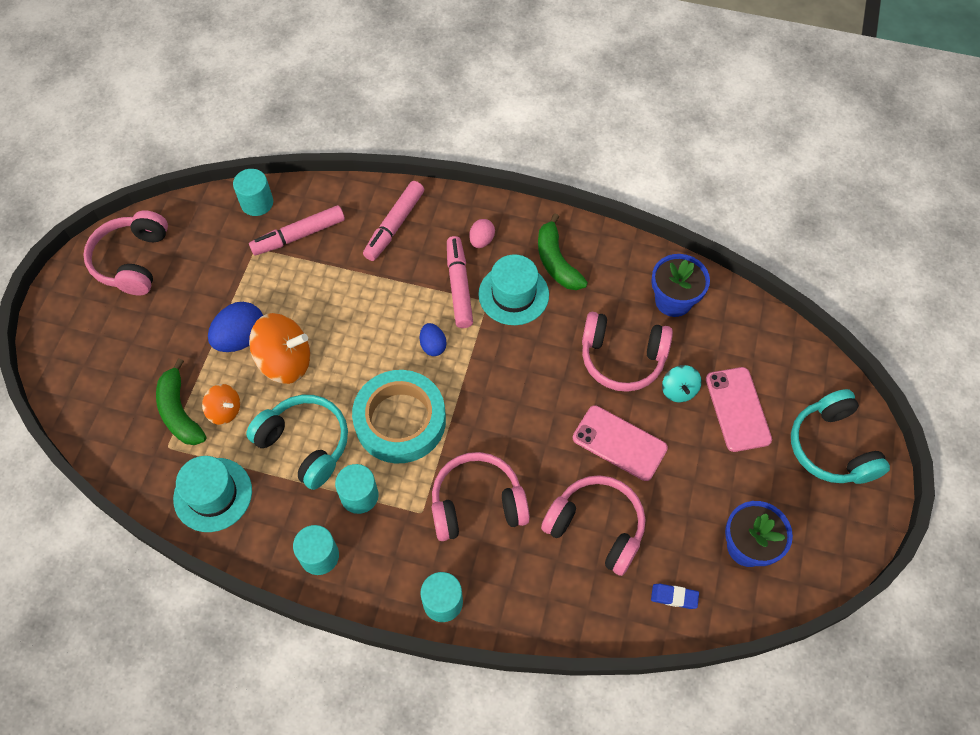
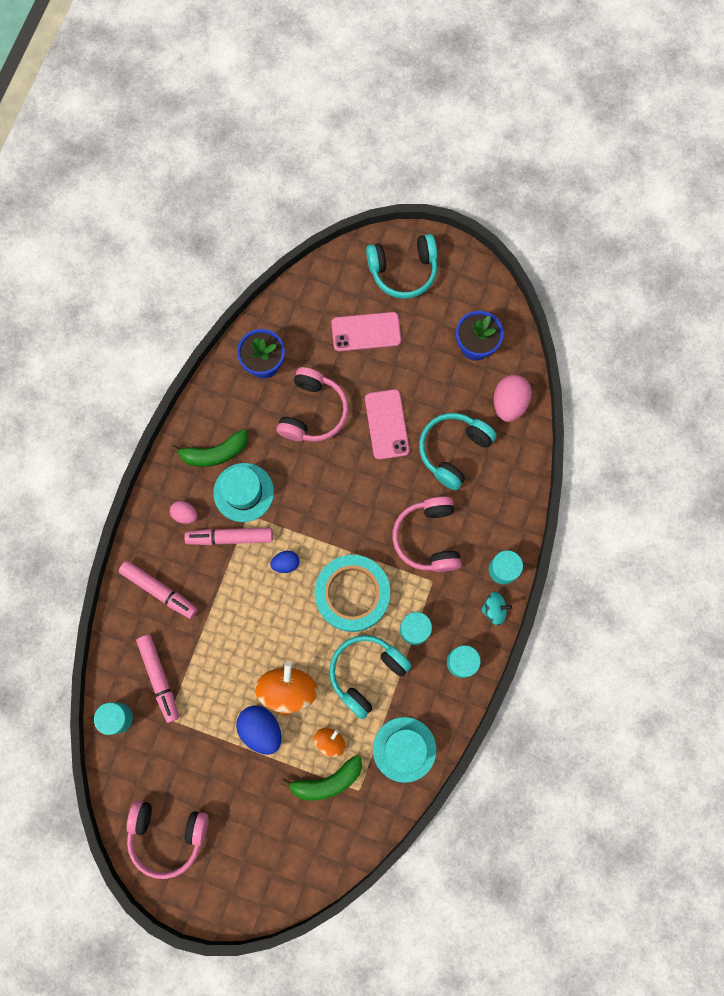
camera: 85 degrees left, 15 degrees up
pink headphones [541,475,645,576] -> turquoise headphones [419,413,497,490]
pink phone [573,405,668,481] -> pink phone turned 45 degrees counterclockwise [365,389,410,460]
blue eraser [651,584,699,609] -> pink egg [494,375,532,422]
turquoise spinning top [662,365,702,402] -> turquoise spinning top moved to [481,592,512,625]

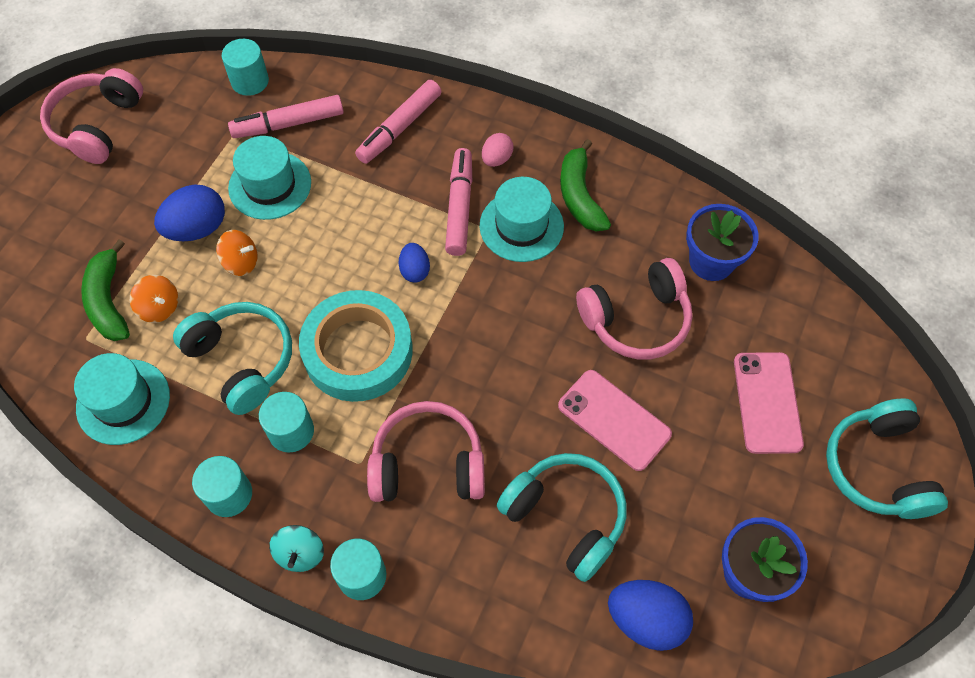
camera: 95 degrees right, 15 degrees down
orange spinning top [255,662,318,717] -> orange spinning top [216,230,258,276], size x0.55
pink headphones [276,367,349,442] -> pink headphones turned 45 degrees counterclockwise [576,258,693,359]
pink phone [365,389,410,460] -> pink phone turned 45 degrees clockwise [558,370,672,471]
pink egg [494,375,532,422] -> blue egg [608,580,693,651]
none -> turquoise hat [228,136,311,220]

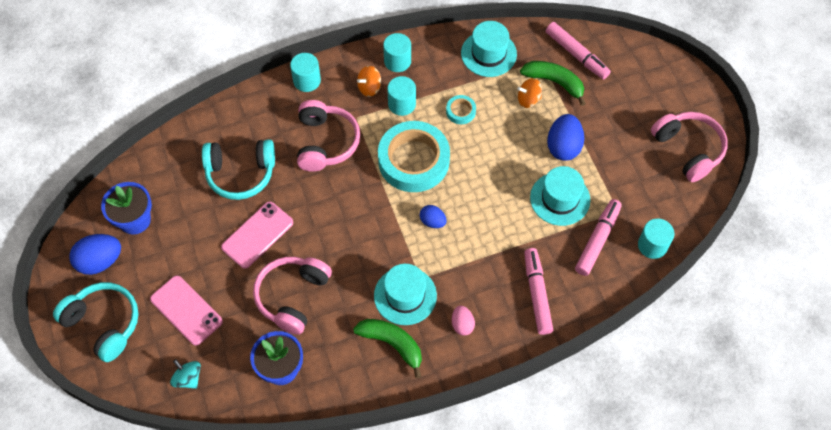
camera: 135 degrees right, 0 degrees up
turquoise headphones [173,302,292,415] -> turquoise tape [446,95,476,124]
orange spinning top [216,230,258,276] -> orange spinning top moved to [357,66,381,97]
turquoise spinning top [269,525,324,572] -> turquoise spinning top moved to [170,359,201,389]
pink headphones [367,401,485,502] -> pink headphones turned 45 degrees counterclockwise [297,100,360,172]
pink marker [445,148,472,256] -> pink marker moved to [545,22,611,80]
pink phone [558,370,672,471] -> pink phone turned 45 degrees counterclockwise [221,201,293,269]
blue egg [608,580,693,651] -> blue egg moved to [70,234,121,275]

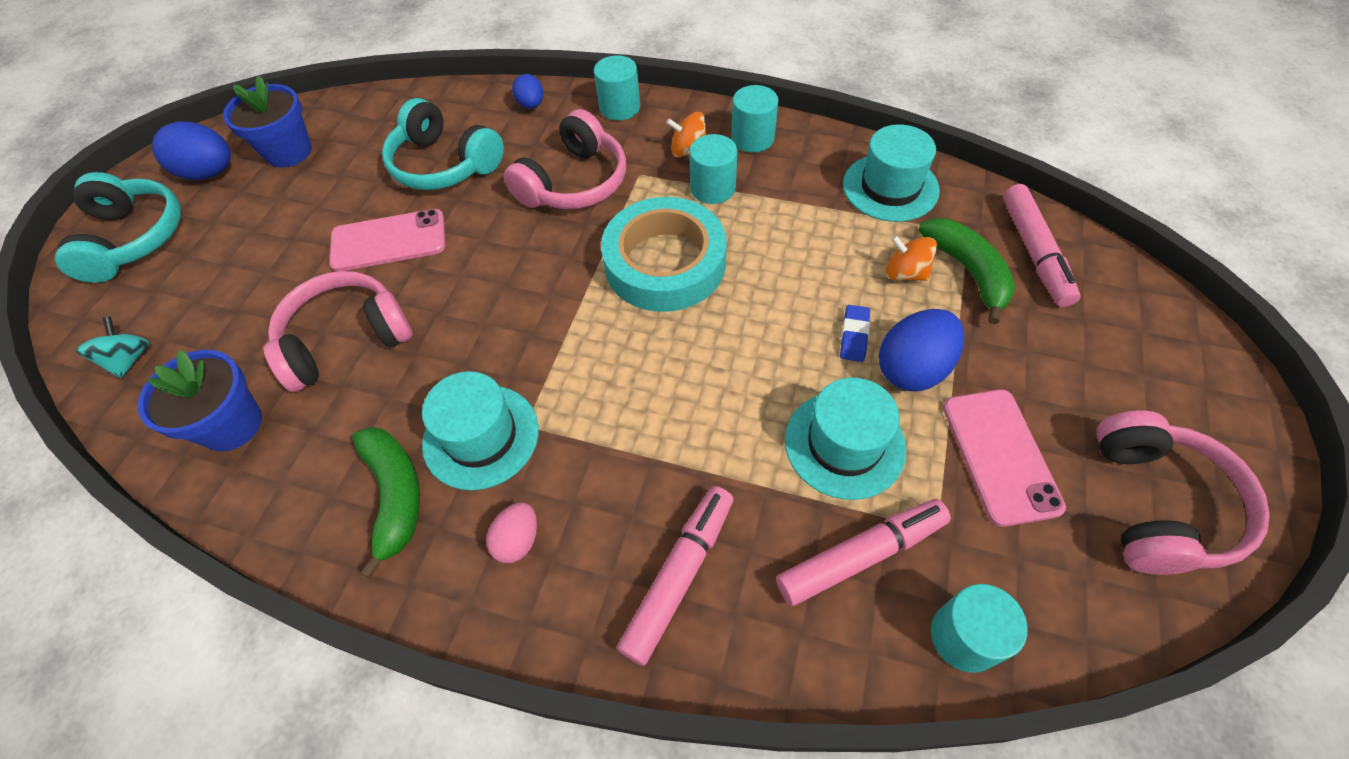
camera: 40 degrees right, 5 degrees down
pink phone [150,276,223,346] -> pink phone moved to [943,389,1066,527]
blue egg [420,205,447,228] -> blue egg moved to [512,74,543,109]
turquoise tape [446,95,476,124] -> none
none -> blue eraser [840,305,870,362]

